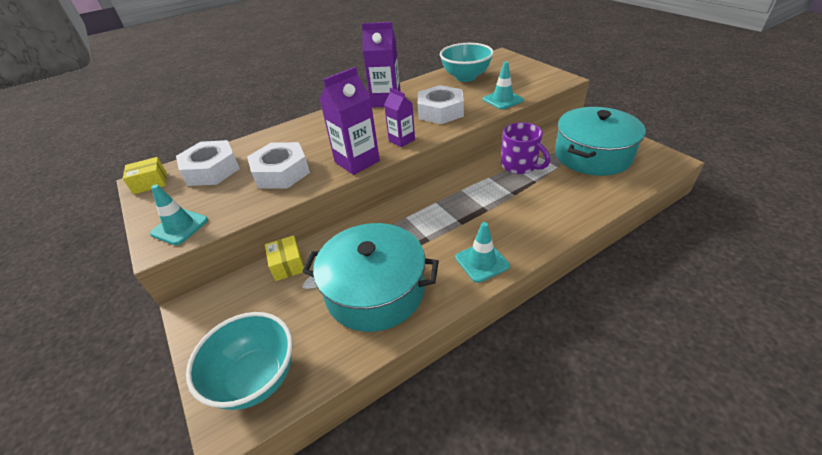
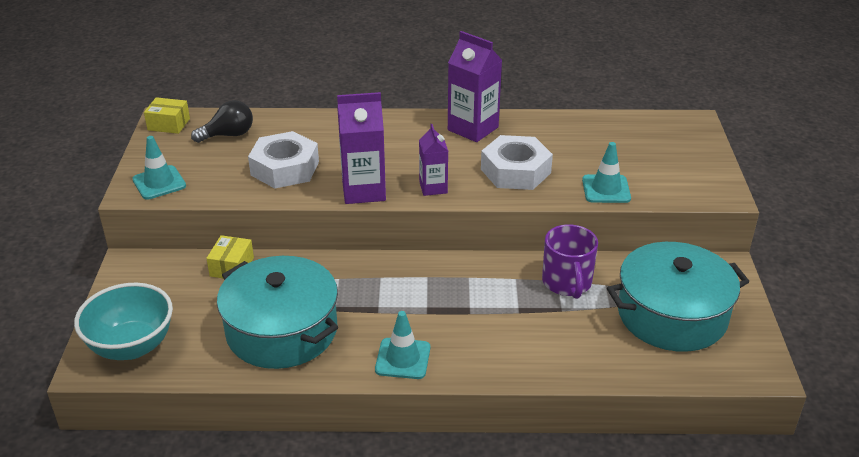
camera: 30 degrees right, 5 degrees down
white nut [176,140,240,186] -> black light bulb [191,100,253,143]
turquoise bowl [440,43,494,82] -> none

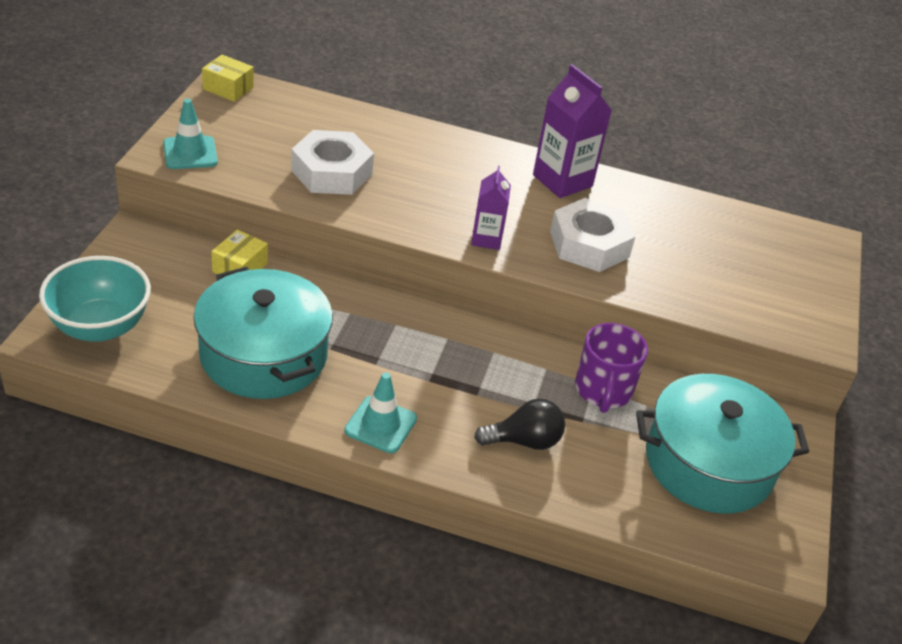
camera: 10 degrees right, 5 degrees up
black light bulb [191,100,253,143] -> black light bulb moved to [474,399,565,450]
purple carton [337,92,386,204] -> none
turquoise traffic cone [582,142,631,203] -> none

